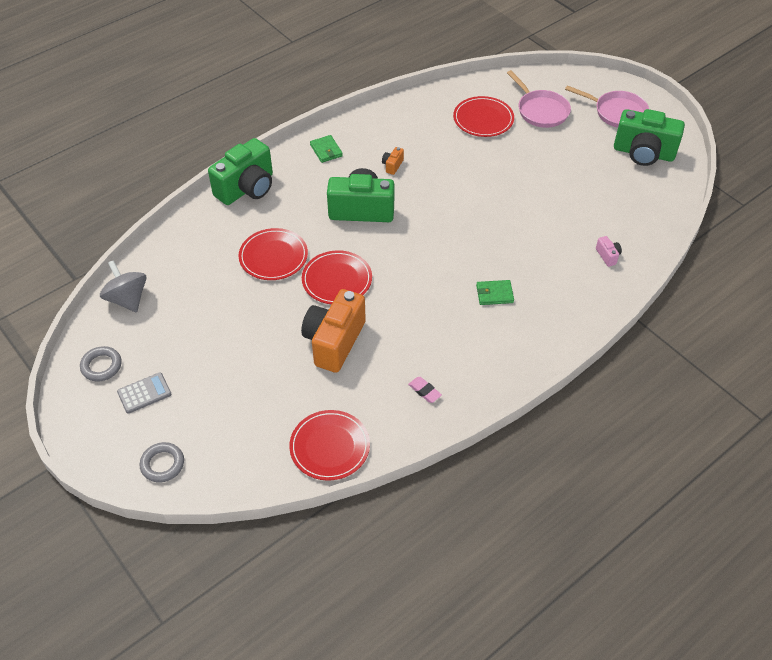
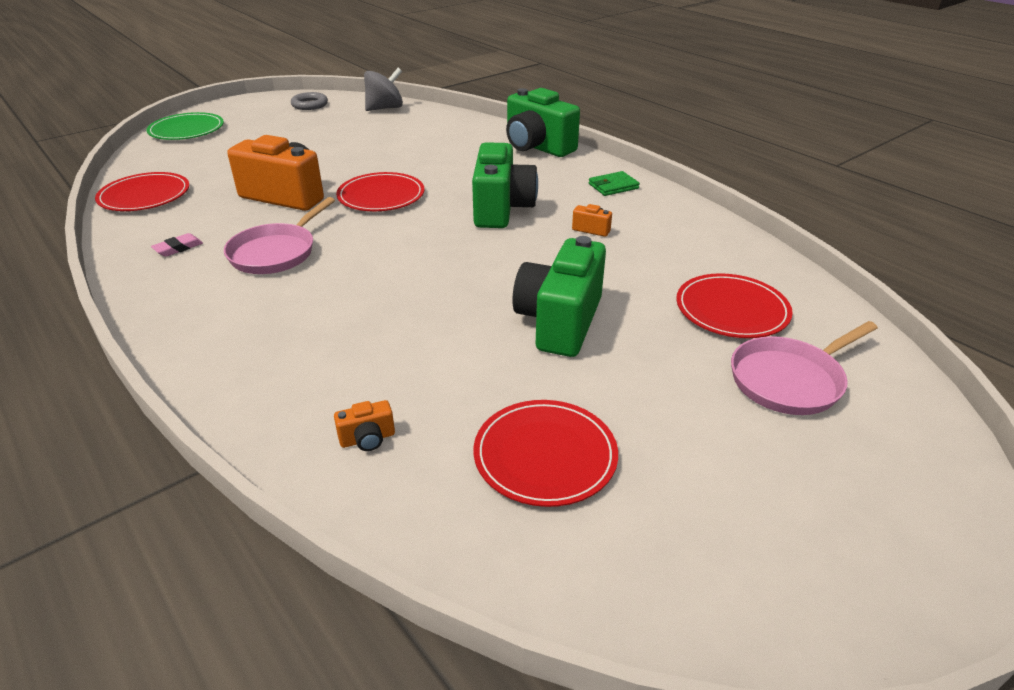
camera: 90 degrees right, 15 degrees down
grey calculator [117,372,171,414] -> none
grey ring [140,442,184,482] -> green plate [146,112,224,140]
red plate [239,228,308,280] -> red plate moved to [474,400,618,507]
green wallet [476,280,514,305] -> none
pink pan [565,85,649,128] -> pink pan moved to [224,197,335,274]
pink camera [596,236,622,267] -> orange camera [334,400,395,451]
green camera [614,109,685,166] -> green camera moved to [512,236,606,357]

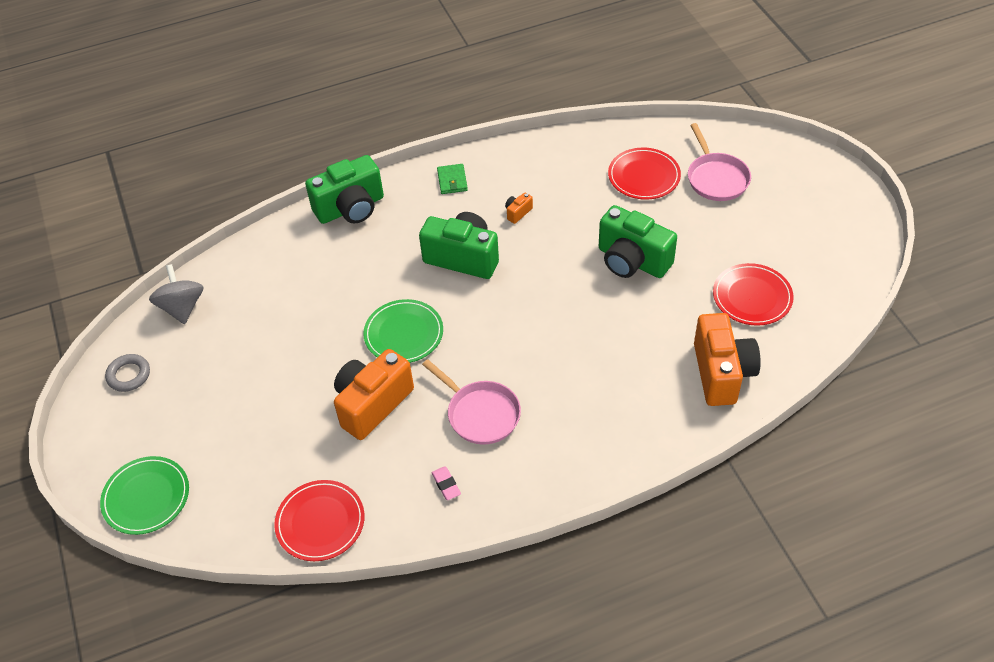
camera: 70 degrees left, 15 degrees up
orange camera [334,400,395,451] -> orange camera [694,313,761,406], size x2.47
red plate [336,172,424,211] -> green plate [363,299,443,363]

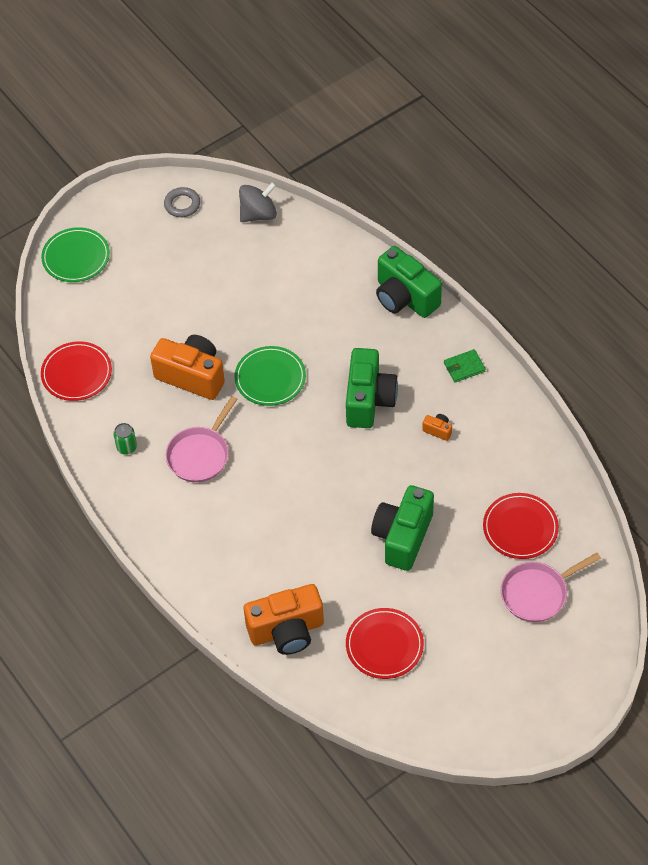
camera: 75 degrees right, 5 degrees up
pink eraser [431,466,461,500] -> green can [113,423,137,455]

